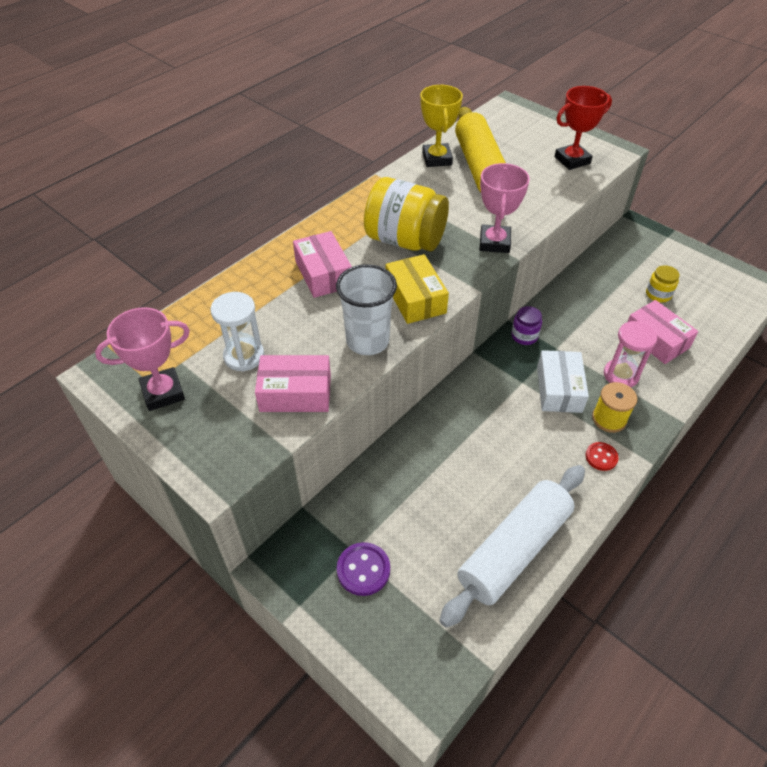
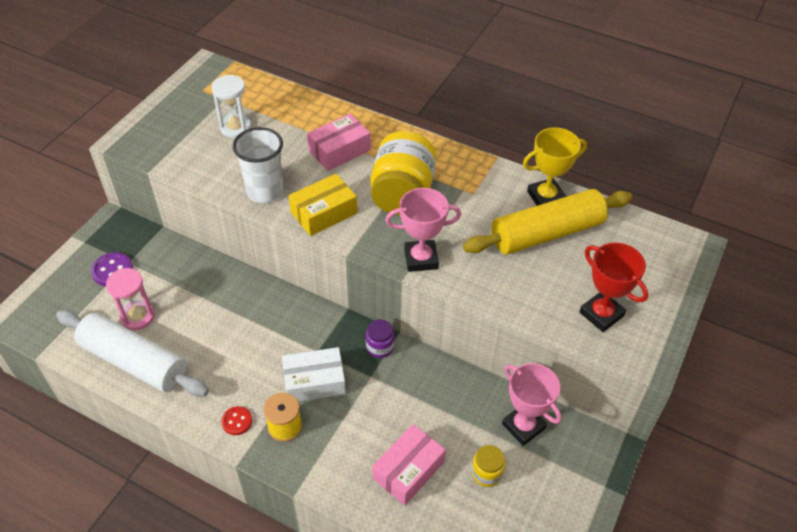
camera: 75 degrees right, 0 degrees up
pink trophy [95,307,190,411] -> pink trophy moved to [502,363,562,446]
pink box [255,355,331,412] -> none
pink hourglass [604,321,657,387] -> pink hourglass moved to [106,268,155,330]

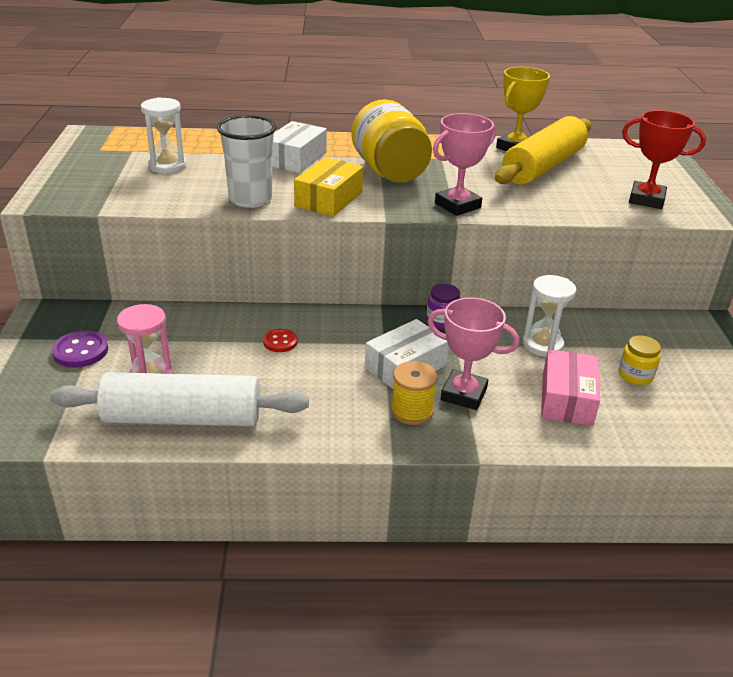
camera: 30 degrees left, 15 degrees down
red button [221,406,252,435] -> red button moved to [263,329,297,352]
pink box [307,114,371,171] -> white box [272,121,327,173]
pink trophy [502,363,562,446] -> pink trophy moved to [427,297,519,410]
none -> white hourglass [523,275,576,357]

